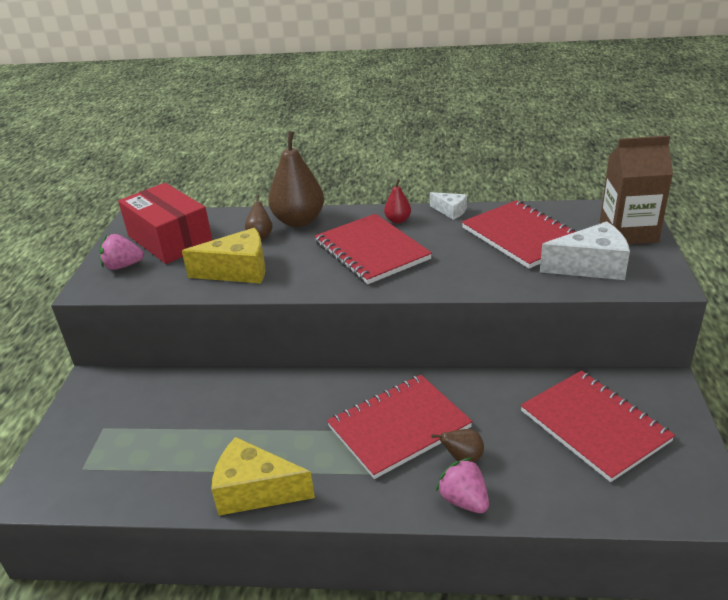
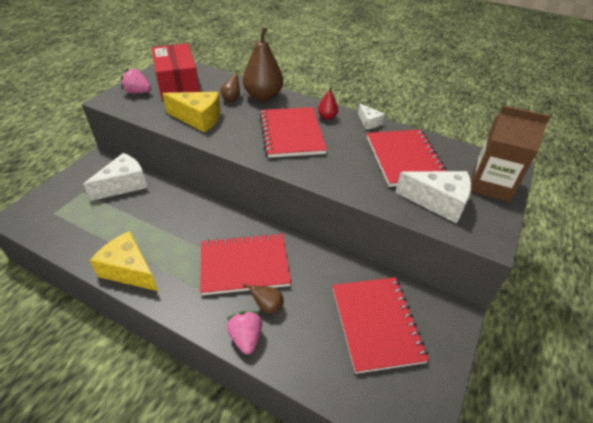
camera: 20 degrees right, 10 degrees up
none -> white cheese [83,153,148,201]

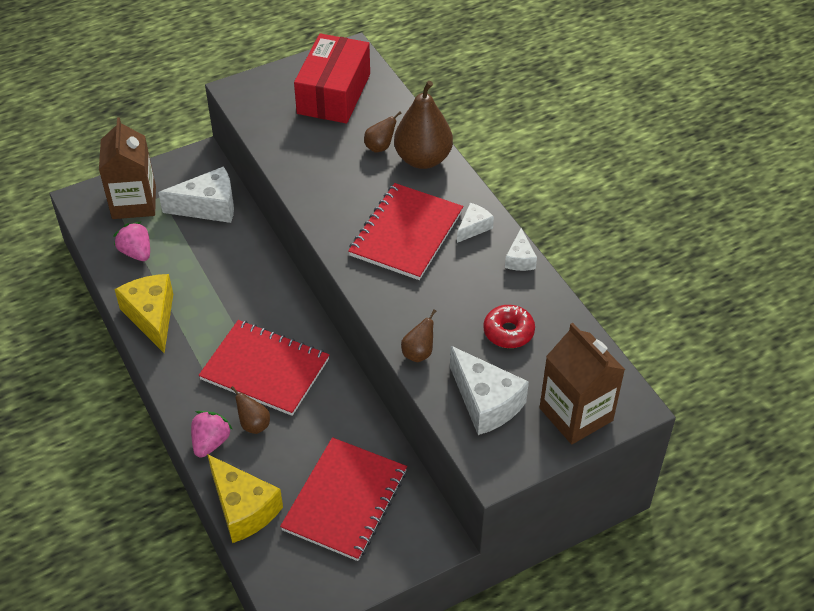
camera: 35 degrees right, 5 degrees up
pink strawberry [121,68,151,93] -> pink strawberry moved to [113,221,150,261]
yellow cheese [162,92,221,133] -> yellow cheese moved to [207,454,283,543]
red pear [318,86,338,120] -> white cheese [457,203,494,243]
red notebook [367,130,446,187] -> red donut [483,305,535,348]
none -> brown carton [99,117,156,219]
none -> brown pear [401,309,436,362]

